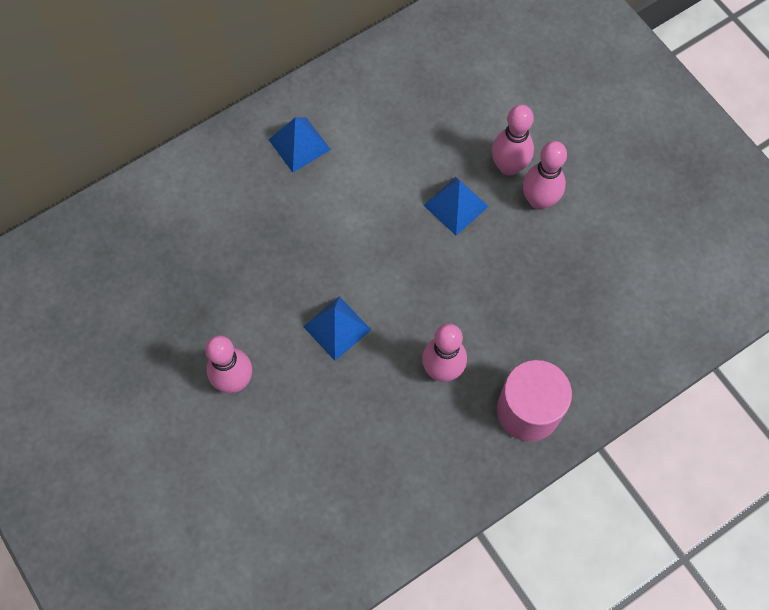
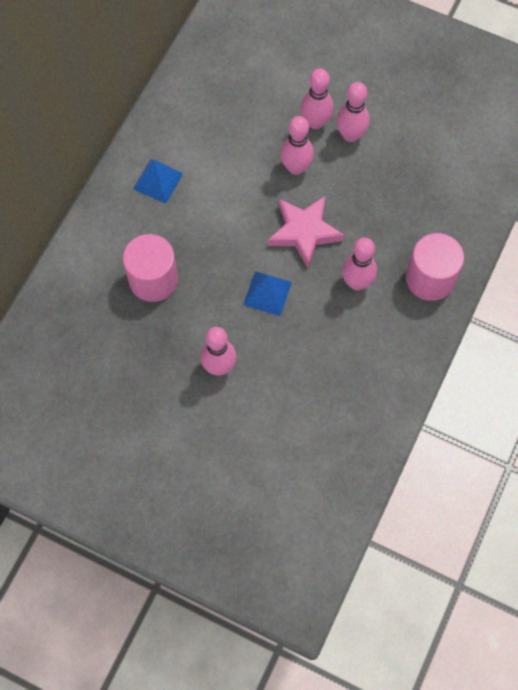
camera: 30 degrees left, 0 degrees up
blue pyramid [423,177,489,235] -> pink bowling pin [280,116,314,175]
none -> pink cylinder [123,234,178,302]
none -> pink star [268,196,344,268]

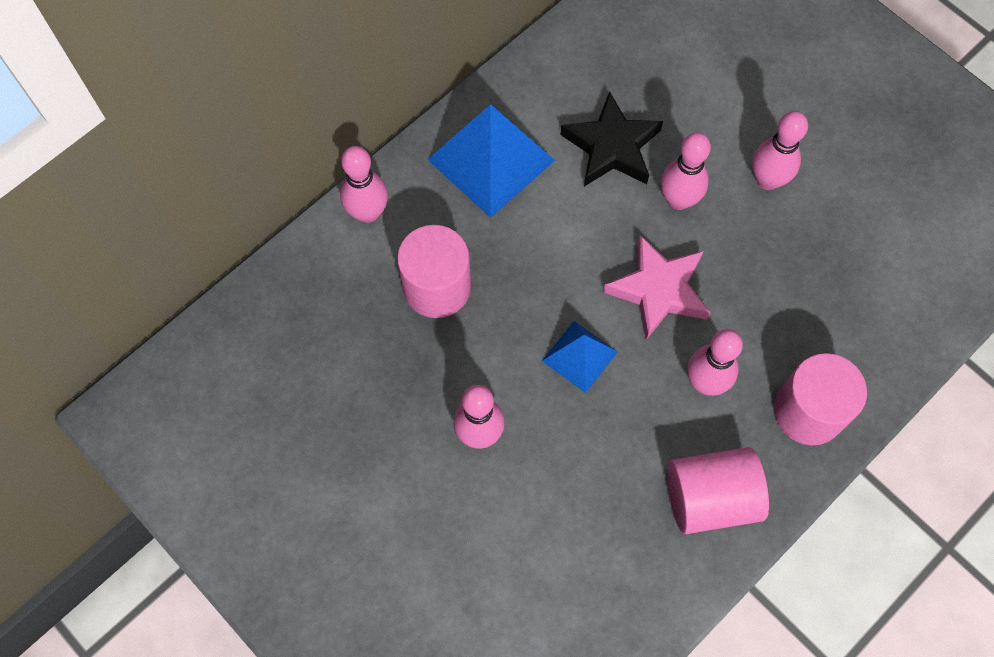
camera: 20 degrees right, 0 degrees up
blue pyramid [133,159,183,203] -> blue pyramid [427,104,555,218], size x1.77
pink bowling pin [301,68,334,129] -> pink bowling pin moved to [340,146,388,223]
none -> black star [561,91,663,186]
none -> pink cylinder [667,447,769,534]

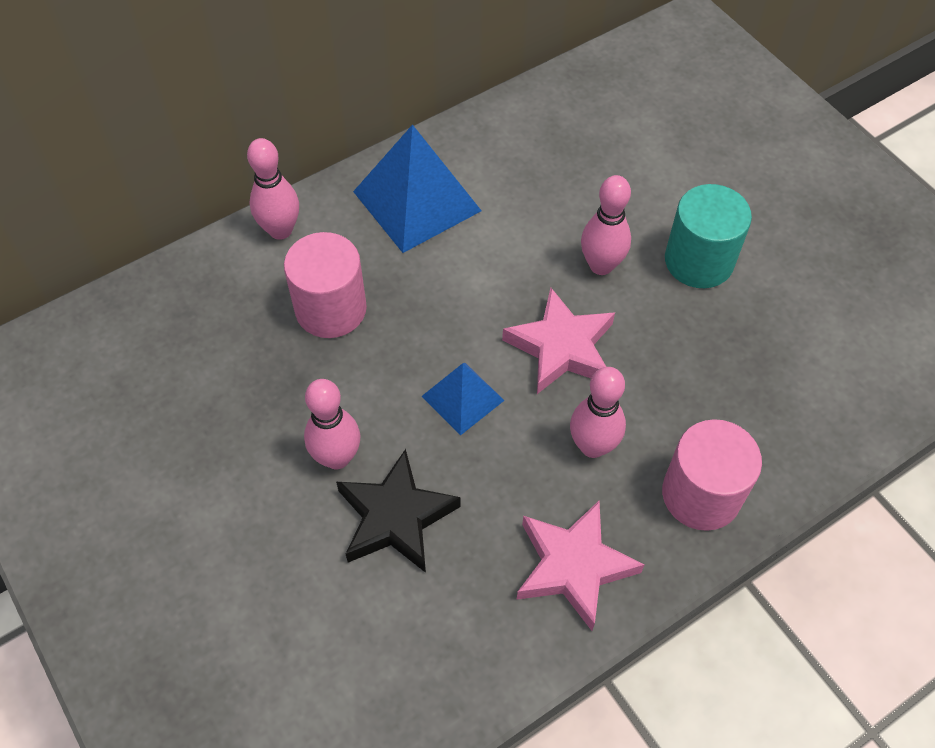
camera: 10 degrees right, 10 degrees down
black star [561,91,663,186] -> black star moved to [336,449,461,573]
pink cylinder [667,447,769,534] -> pink star [517,501,645,631]
pink bowling pin [752,111,808,190] -> turquoise cylinder [665,184,752,288]

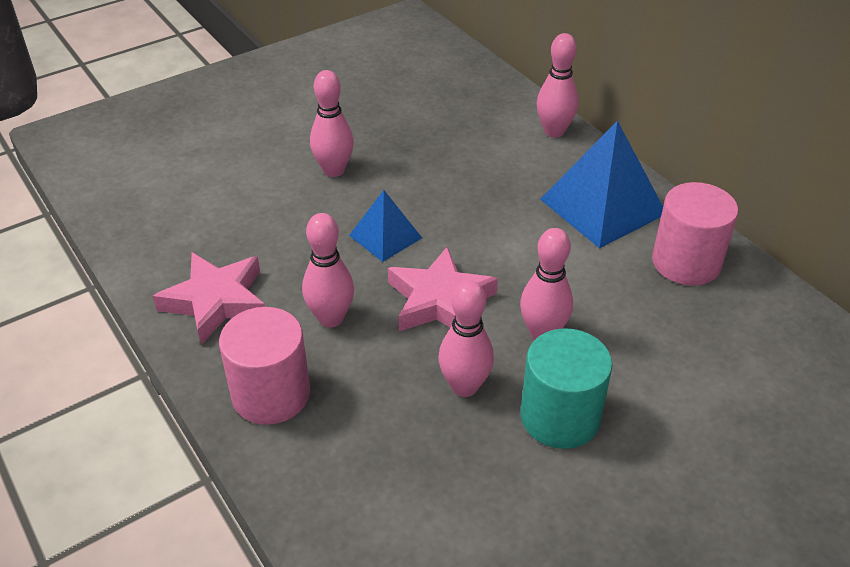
camera: 90 degrees right, 15 degrees down
pink cylinder [284,232,367,338] -> pink cylinder moved to [652,182,738,286]
black star [336,449,461,573] -> none
none -> pink bowling pin [438,280,494,397]

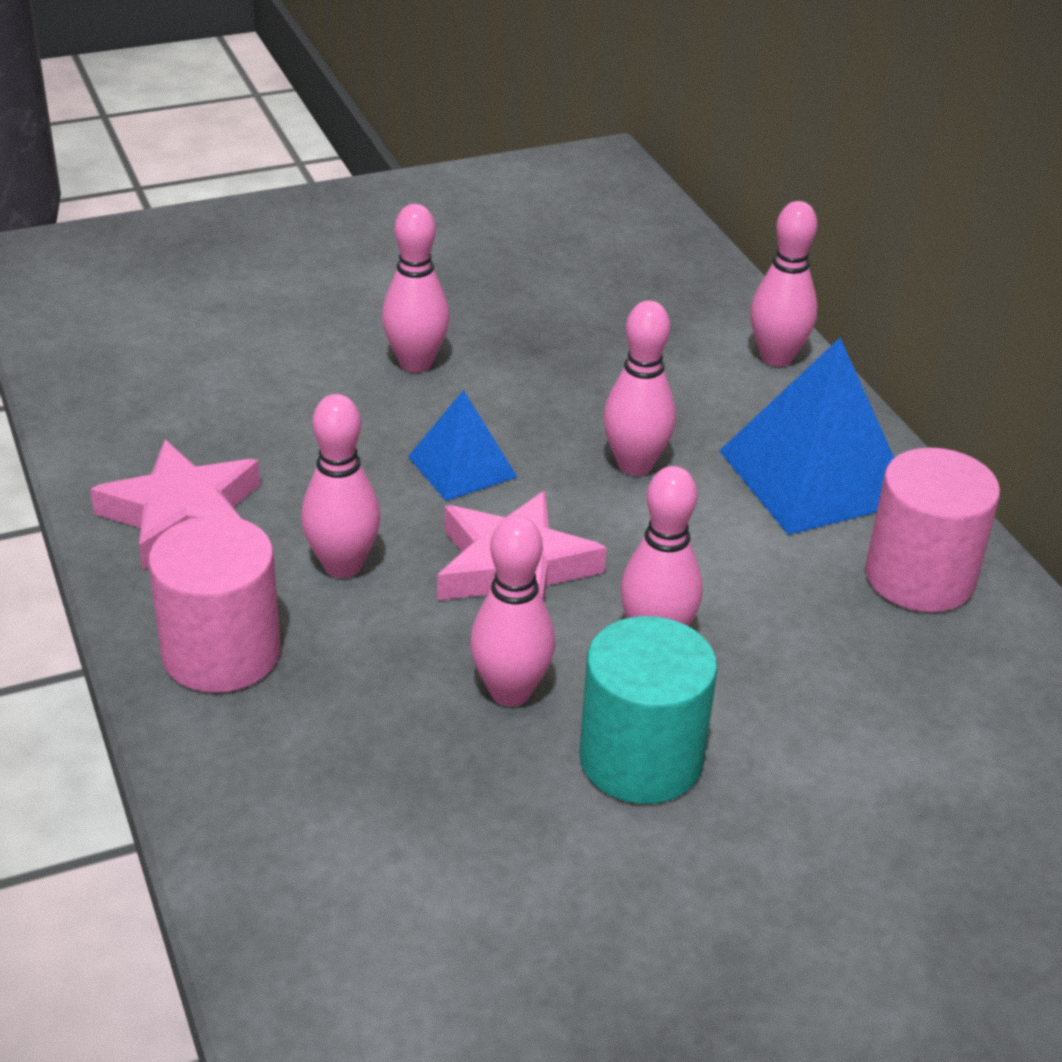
camera: 10 degrees right, 5 degrees down
none -> pink bowling pin [603,300,676,476]

